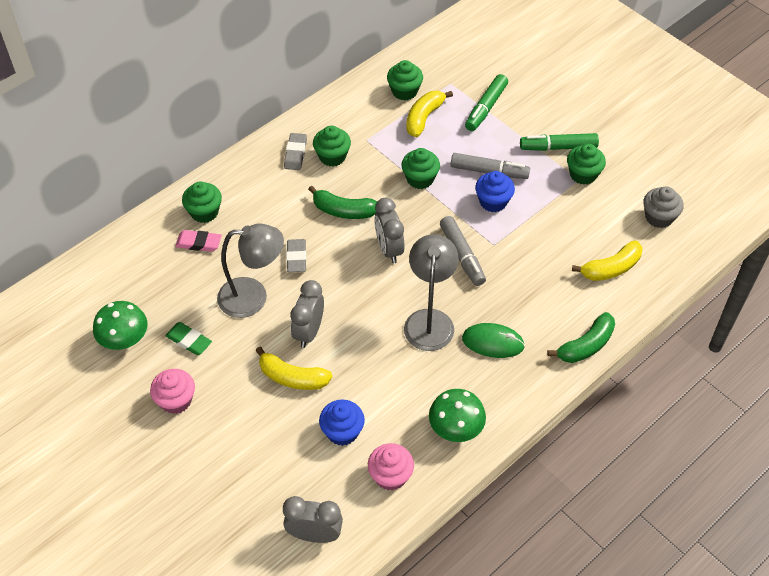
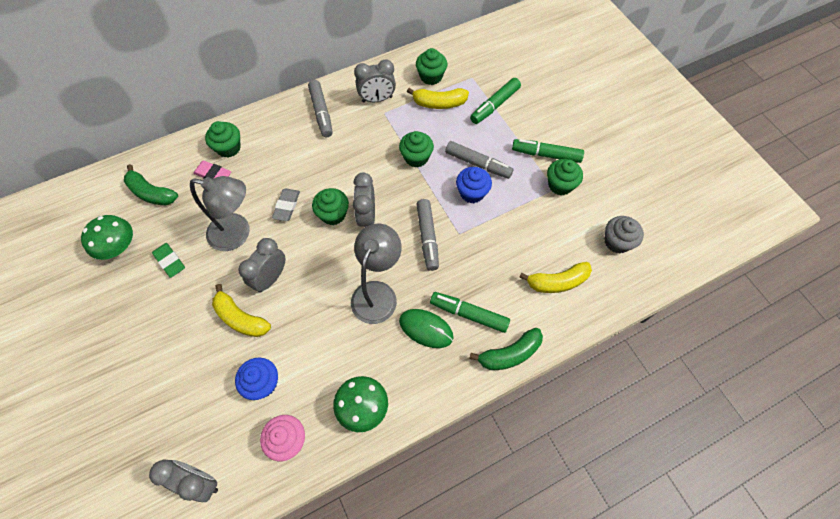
camera: 15 degrees right, 10 degrees up
pink cupcake [150,369,195,414] -> none
grey eraser [284,133,307,170] -> grey marker [308,80,333,137]
green banana [308,186,377,219] -> green banana moved to [124,164,178,205]
green cupcake [313,126,351,167] -> green cupcake moved to [312,188,349,225]
yellow banana [406,91,453,137] -> yellow banana turned 135 degrees counterclockwise [407,88,469,109]
none -> grey clock [354,59,396,103]
none -> green marker [430,292,510,333]

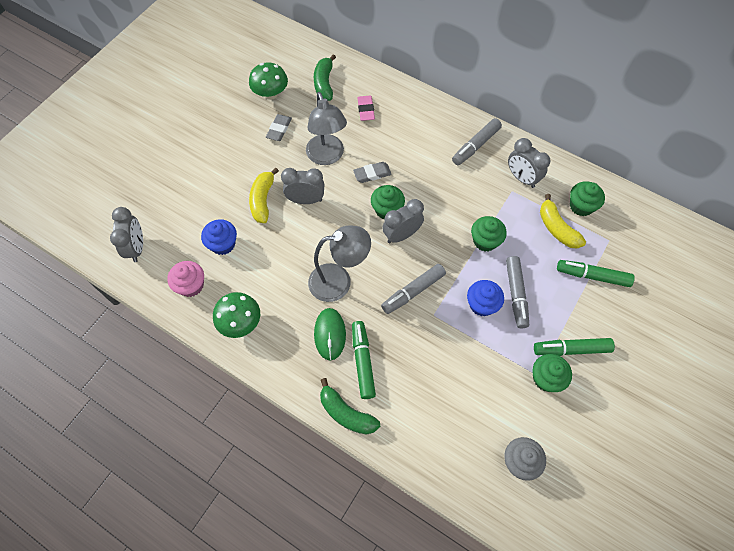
camera: 60 degrees right, 0 degrees up
green eraser [152,243,185,278] -> grey eraser [266,114,292,141]
green cupcake [205,121,241,158] -> none
green marker [512,139,584,163] -> green marker turned 75 degrees counterclockwise [534,338,615,356]
yellow banana [519,262,592,293] -> none

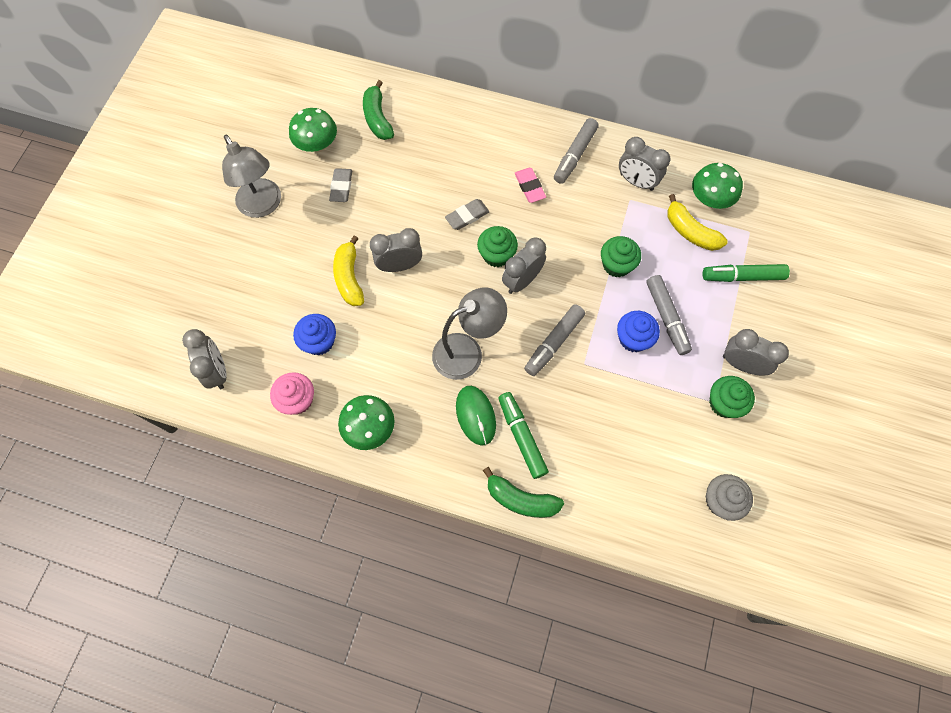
camera: 15 degrees left, 5 degrees up
grey lamp [306,92,347,165] -> grey lamp moved to [222,135,281,218]
pink eraser [358,96,375,121] -> pink eraser moved to [515,168,546,203]
green marker [534,338,615,356] -> grey clock [723,329,789,376]
green cupcake [570,181,605,216] -> green mushroom [692,163,743,209]

